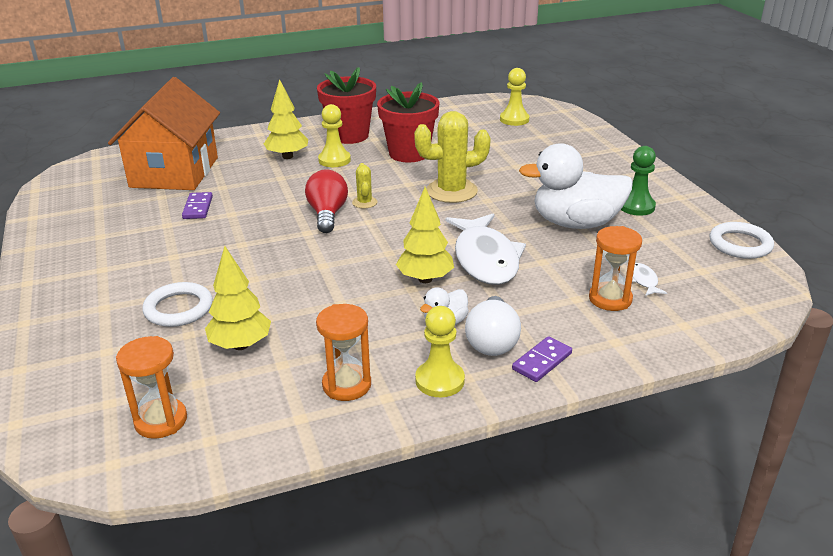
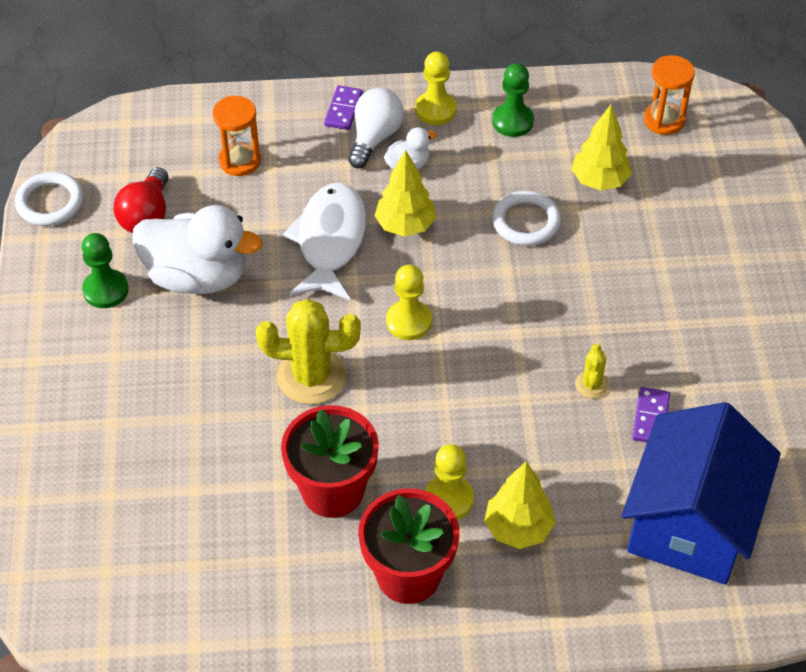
camera: 165 degrees left, 20 degrees up
orange house [108,77,220,190] -> blue house [621,402,781,585]
white ring [142,282,213,327] -> white ring moved to [492,191,561,246]
red light bulb [305,169,348,233] -> red light bulb moved to [114,167,168,233]
orange hourglass [316,304,371,401] -> green pawn [492,63,534,137]
yellow cactus [352,163,377,208] -> yellow cactus moved to [575,344,609,398]
yellow pawn [500,68,529,126] -> yellow pawn moved to [386,264,432,340]
purple domino [512,336,572,382] -> purple domino turned 45 degrees counterclockwise [324,85,363,130]
white fish [632,263,667,296] -> none

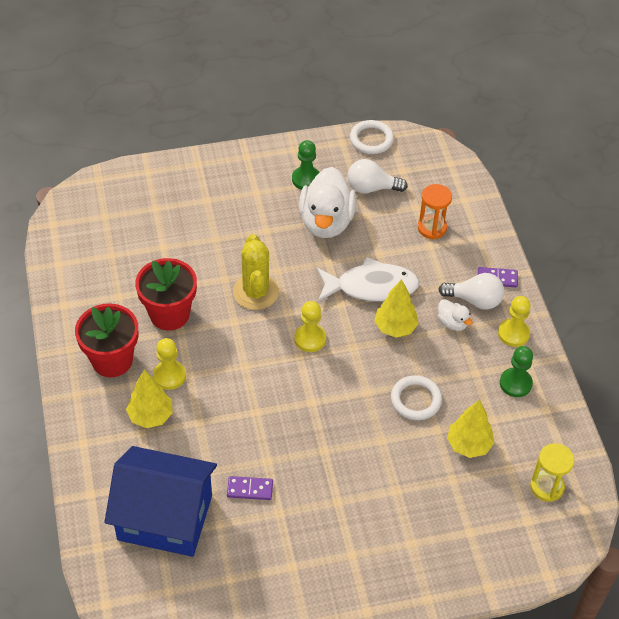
camera: 80 degrees right, 0 degrees up
red light bulb [114,167,168,233] -> white light bulb [348,159,408,193]
yellow cactus [575,344,609,398] -> none
orange hourglass [644,55,695,135] -> yellow hourglass [530,443,574,502]

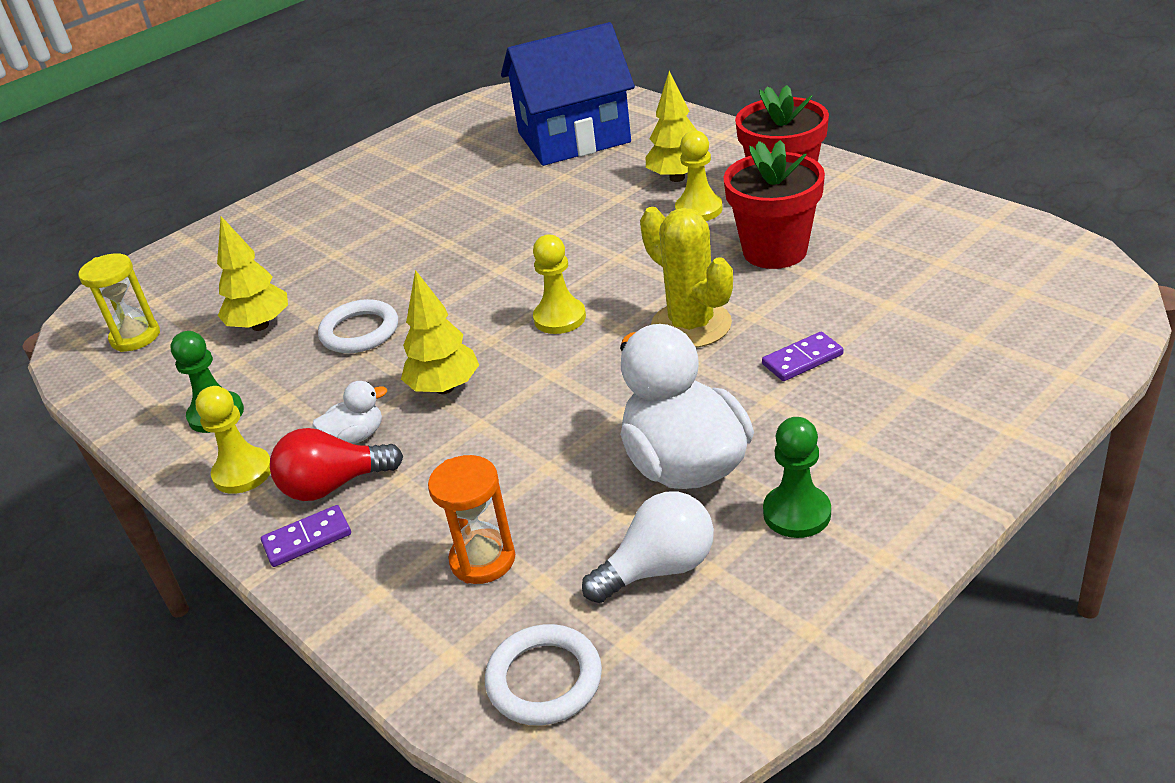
camera: 155 degrees right, 15 degrees down
purple domino [227,476,273,500] -> purple domino moved to [762,332,843,381]
white fish [317,257,419,302] -> none
white ring [350,120,394,154] -> white ring moved to [485,624,602,725]
white duck [437,299,473,331] -> white duck turned 135 degrees clockwise [312,381,387,444]
white light bulb [438,273,504,310] -> red light bulb [270,428,403,501]

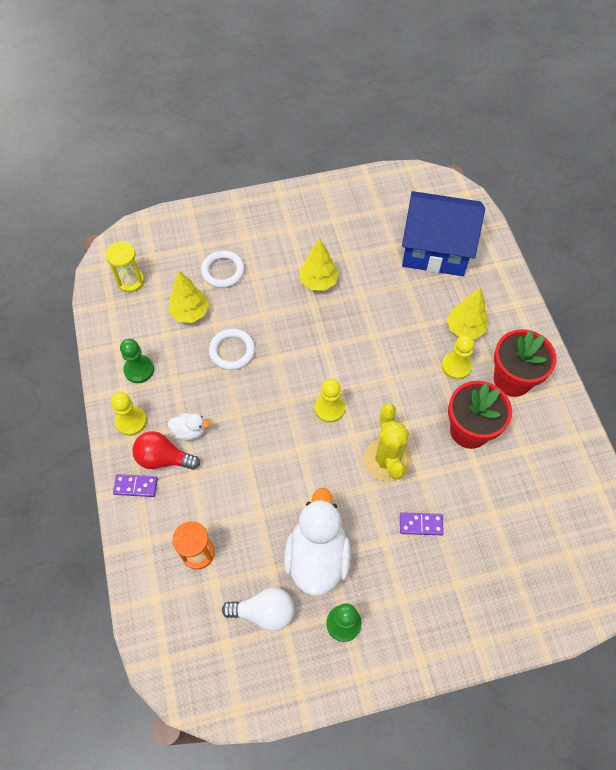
camera: 25 degrees right, 25 degrees up
yellow tree [401,270,479,394] -> yellow tree moved to [299,238,339,291]
white ring [485,624,602,725] -> white ring moved to [201,251,245,288]

